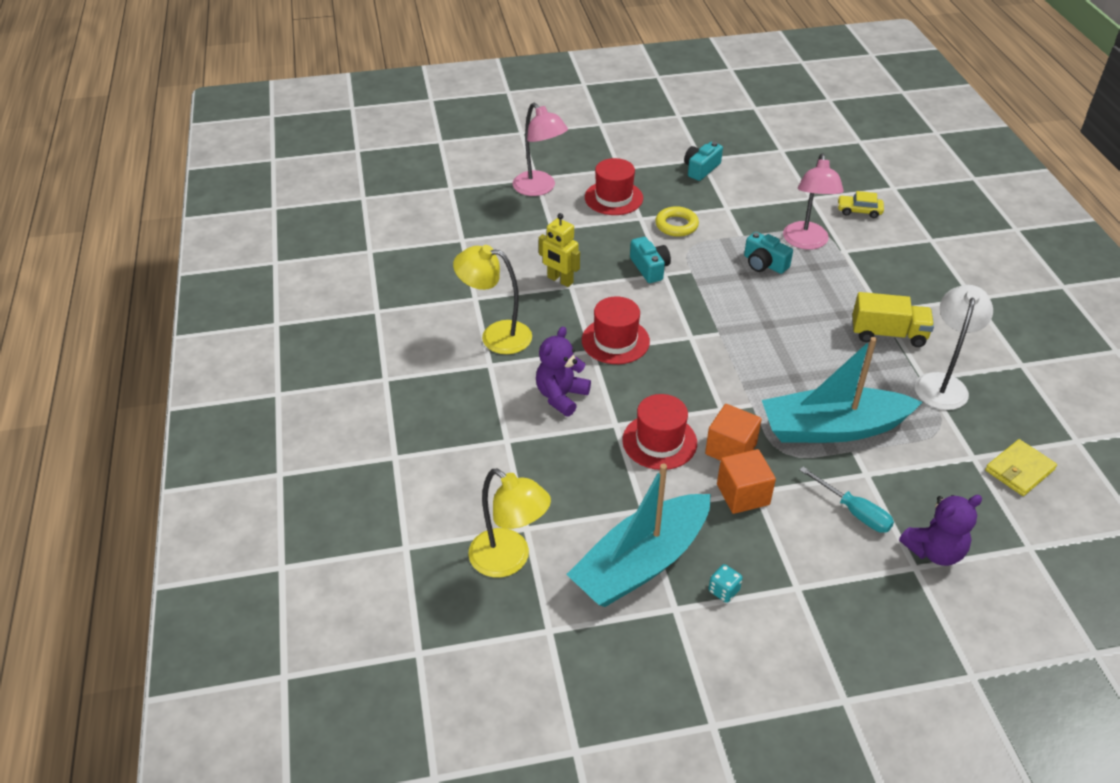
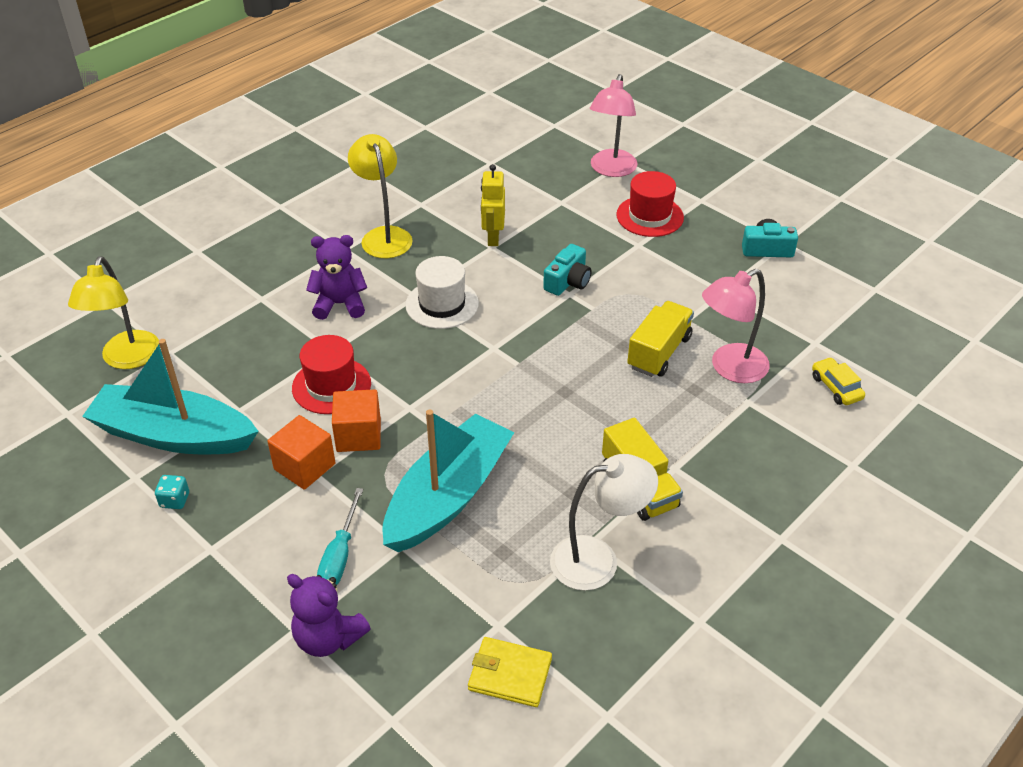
camera: 55 degrees right, 0 degrees up
red hat [582,296,650,364] -> white hat [405,256,479,329]
yellow ring [655,206,699,237] -> none
turquoise camera [744,232,793,274] -> yellow truck [627,301,694,377]
turquoise boat [762,337,922,443] -> turquoise boat turned 75 degrees clockwise [383,409,514,552]

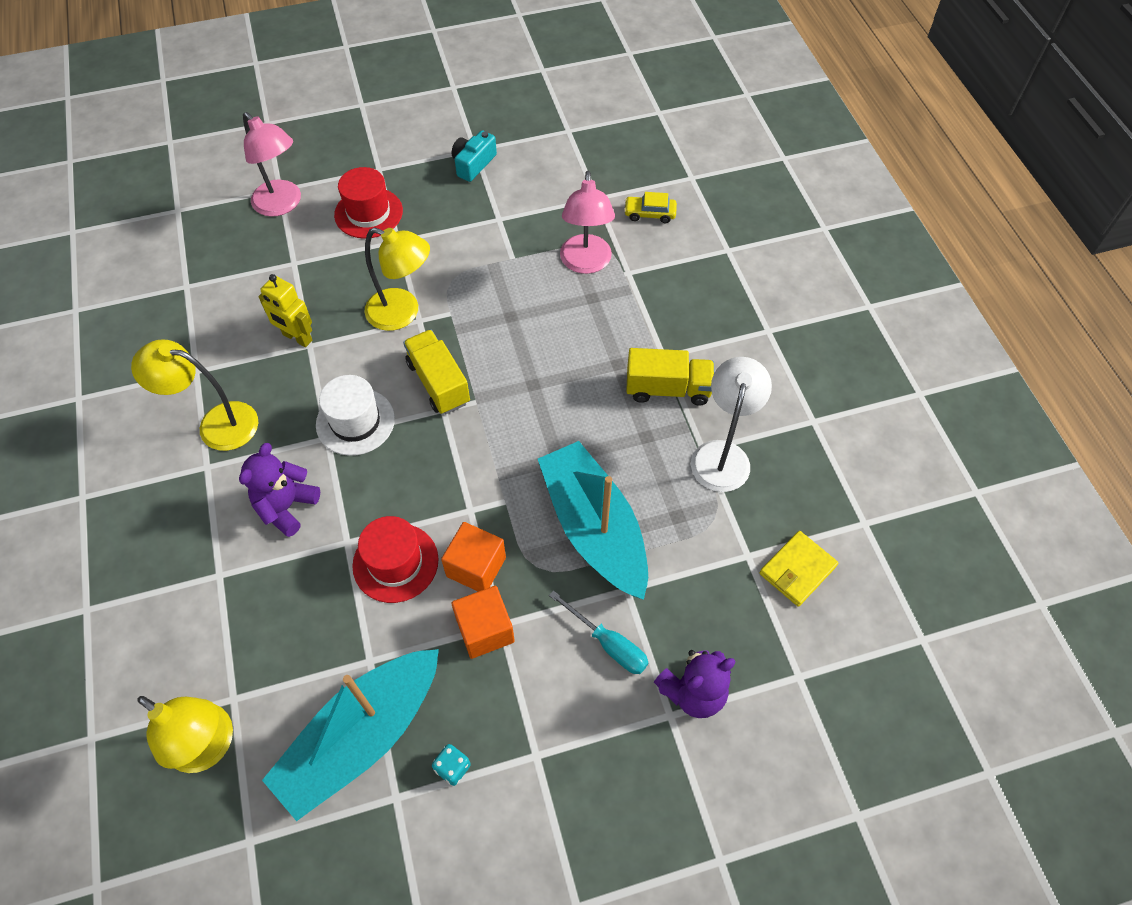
camera: 60 degrees left, 15 degrees up
turquoise camera [543,244,592,296] -> yellow lamp [364,227,430,331]
yellow truck [627,301,694,377] -> yellow truck moved to [403,330,470,414]

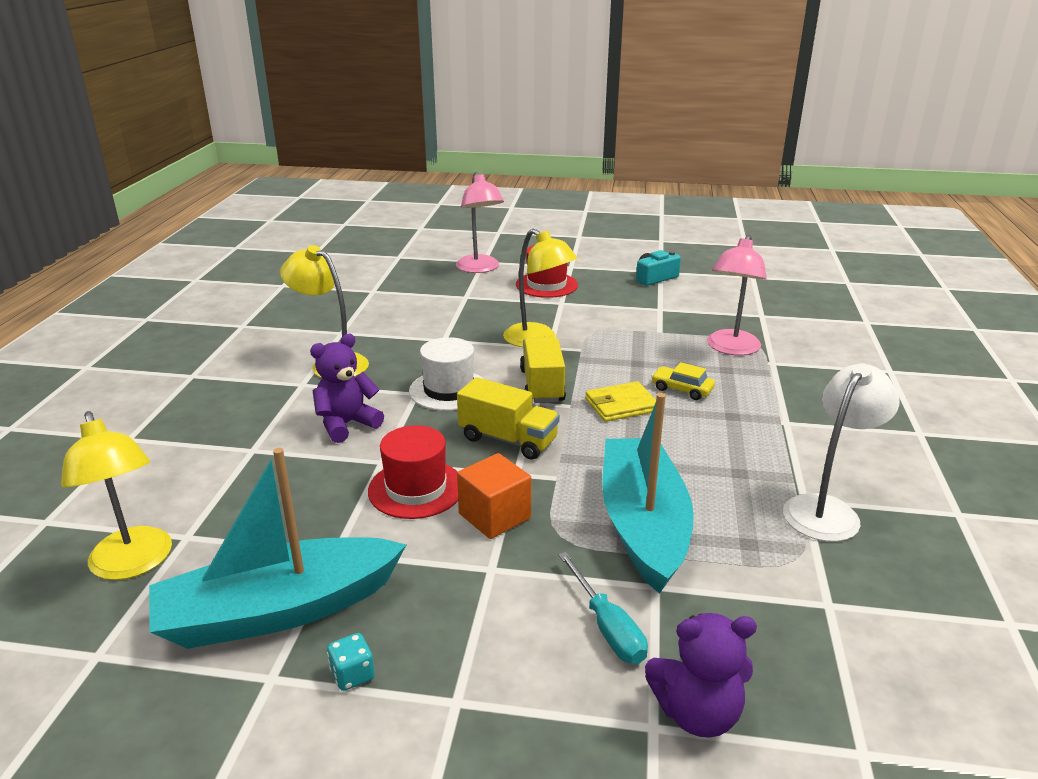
camera: 25 degrees right, 30 degrees down
yellow robot [258,274,312,347] -> none
orange cube [451,586,515,659] -> none
yellow car [624,192,677,223] -> yellow car moved to [651,362,715,400]
yellow truck [626,348,714,406] -> yellow truck moved to [457,377,560,460]
yellow wallet [759,531,838,607] -> yellow wallet moved to [585,381,656,422]

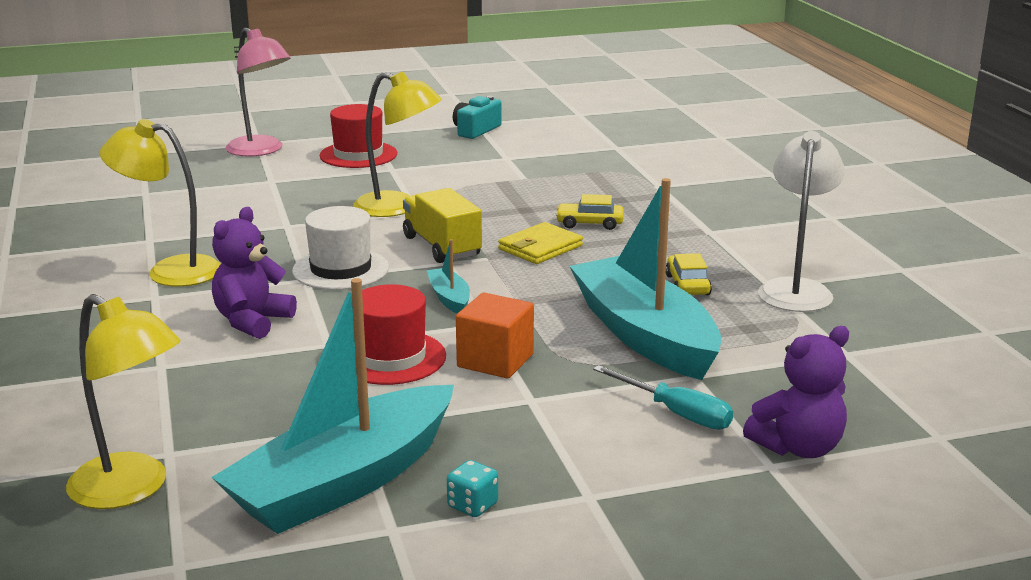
camera: 25 degrees left, 5 degrees down
yellow truck [457,377,560,460] -> turquoise boat [427,239,470,313]
pink lamp [707,235,767,355] -> none
none -> yellow car [666,253,712,295]

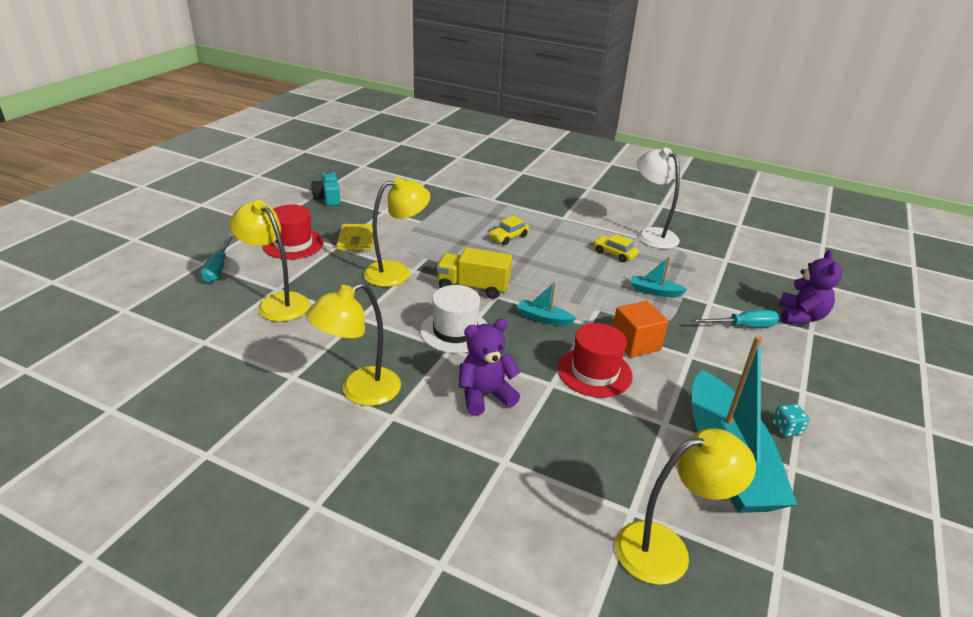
camera: 50 degrees left, 10 degrees up
purple teddy bear [212,207,297,339] -> purple teddy bear turned 90 degrees clockwise [459,319,521,416]
pink lamp [226,27,290,157] -> turquoise screwdriver [201,234,234,283]
yellow wallet [498,222,583,264] -> yellow wallet moved to [337,224,374,251]
turquoise boat [570,178,722,380] -> turquoise boat [631,256,688,297], size x0.41
none -> yellow lamp [229,200,310,322]

